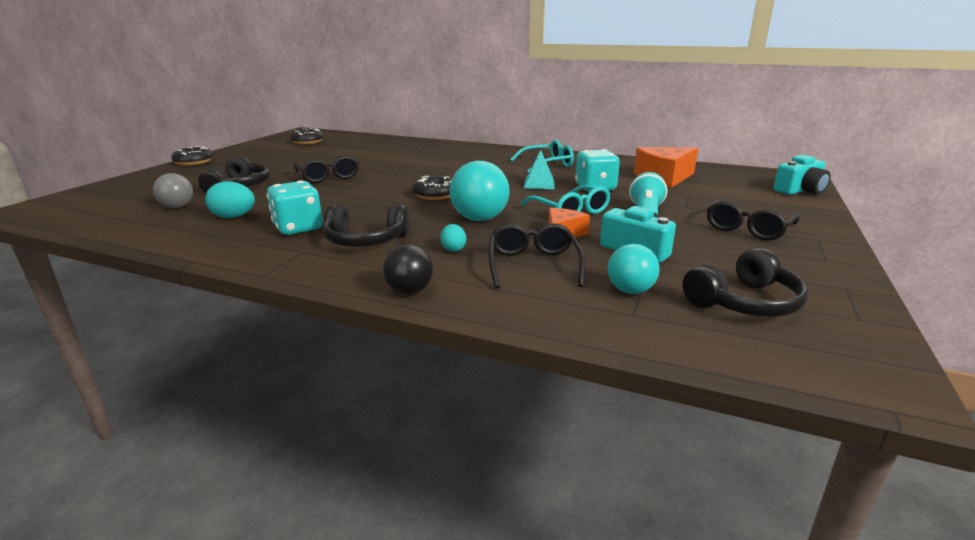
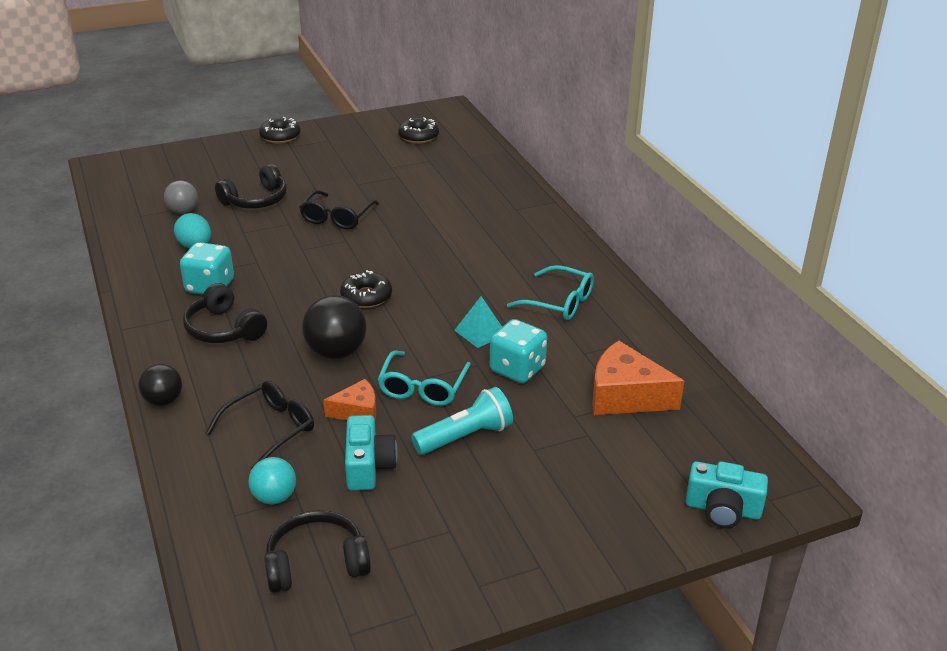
camera: 45 degrees right, 10 degrees up
turquoise egg [440,224,466,252] -> none
turquoise ball [450,161,510,221] -> black ball [302,295,367,359]
black headphones [682,248,809,317] -> black headphones turned 150 degrees clockwise [264,510,371,593]
black glasses [707,199,801,241] -> none

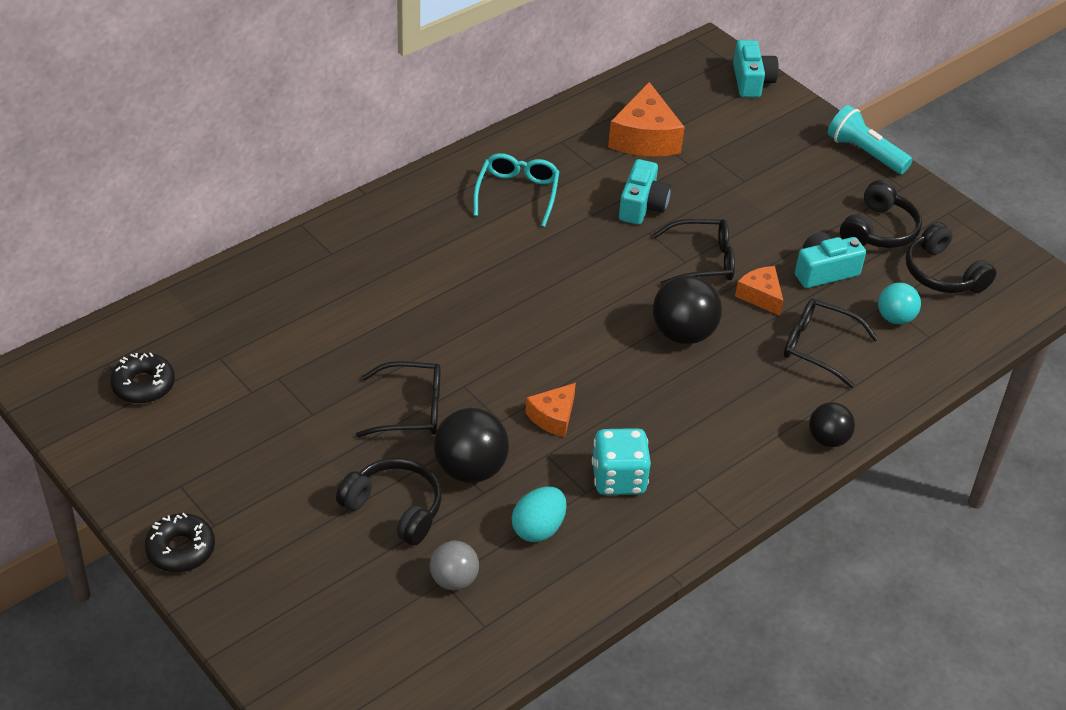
camera: 110 degrees left, 10 degrees up
black headphones [183,283,267,343] -> black headphones moved to [840,180,922,248]
black donut [340,270,392,308] -> none
turquoise glasses [377,351,471,406] -> black glasses [653,219,735,286]
turquoise flashlight [411,387,513,455] -> turquoise flashlight moved to [828,105,912,174]
turquoise pyramid [454,296,502,348] -> none
turquoise dice [490,319,547,383] -> turquoise camera [619,159,671,225]
none -> black ball [434,408,509,483]
none -> orange cheese [526,383,576,437]

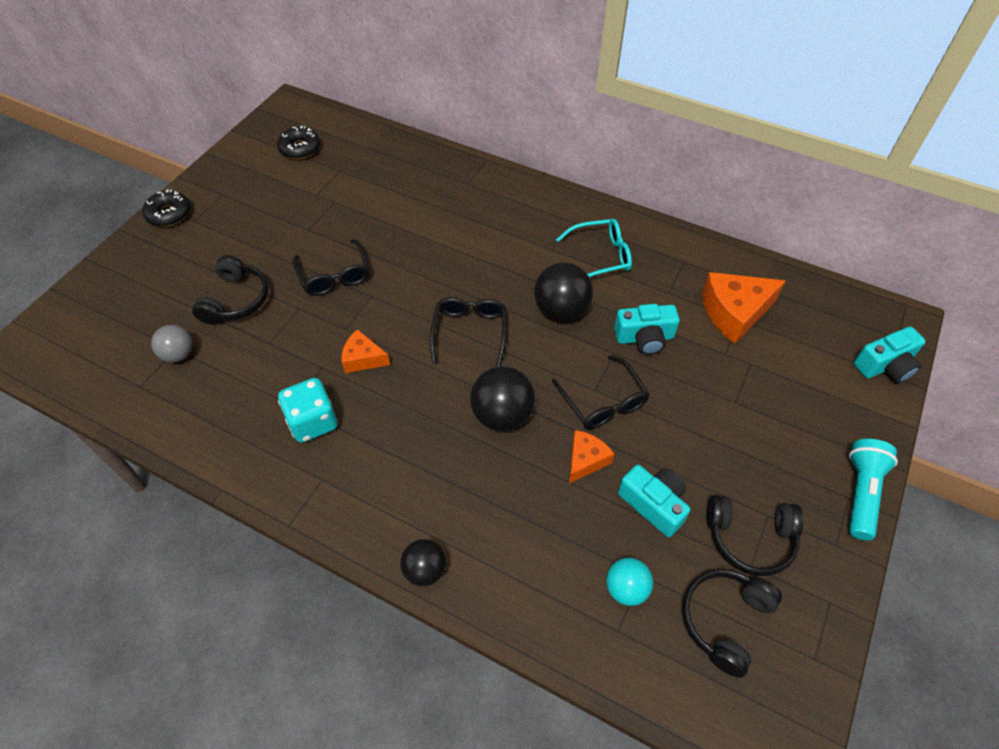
camera: 70 degrees right, 10 degrees up
black ball [434,408,509,483] -> black ball moved to [534,262,593,322]
turquoise egg [512,487,566,542] -> none
black glasses [784,298,878,388] -> black glasses moved to [430,297,506,366]

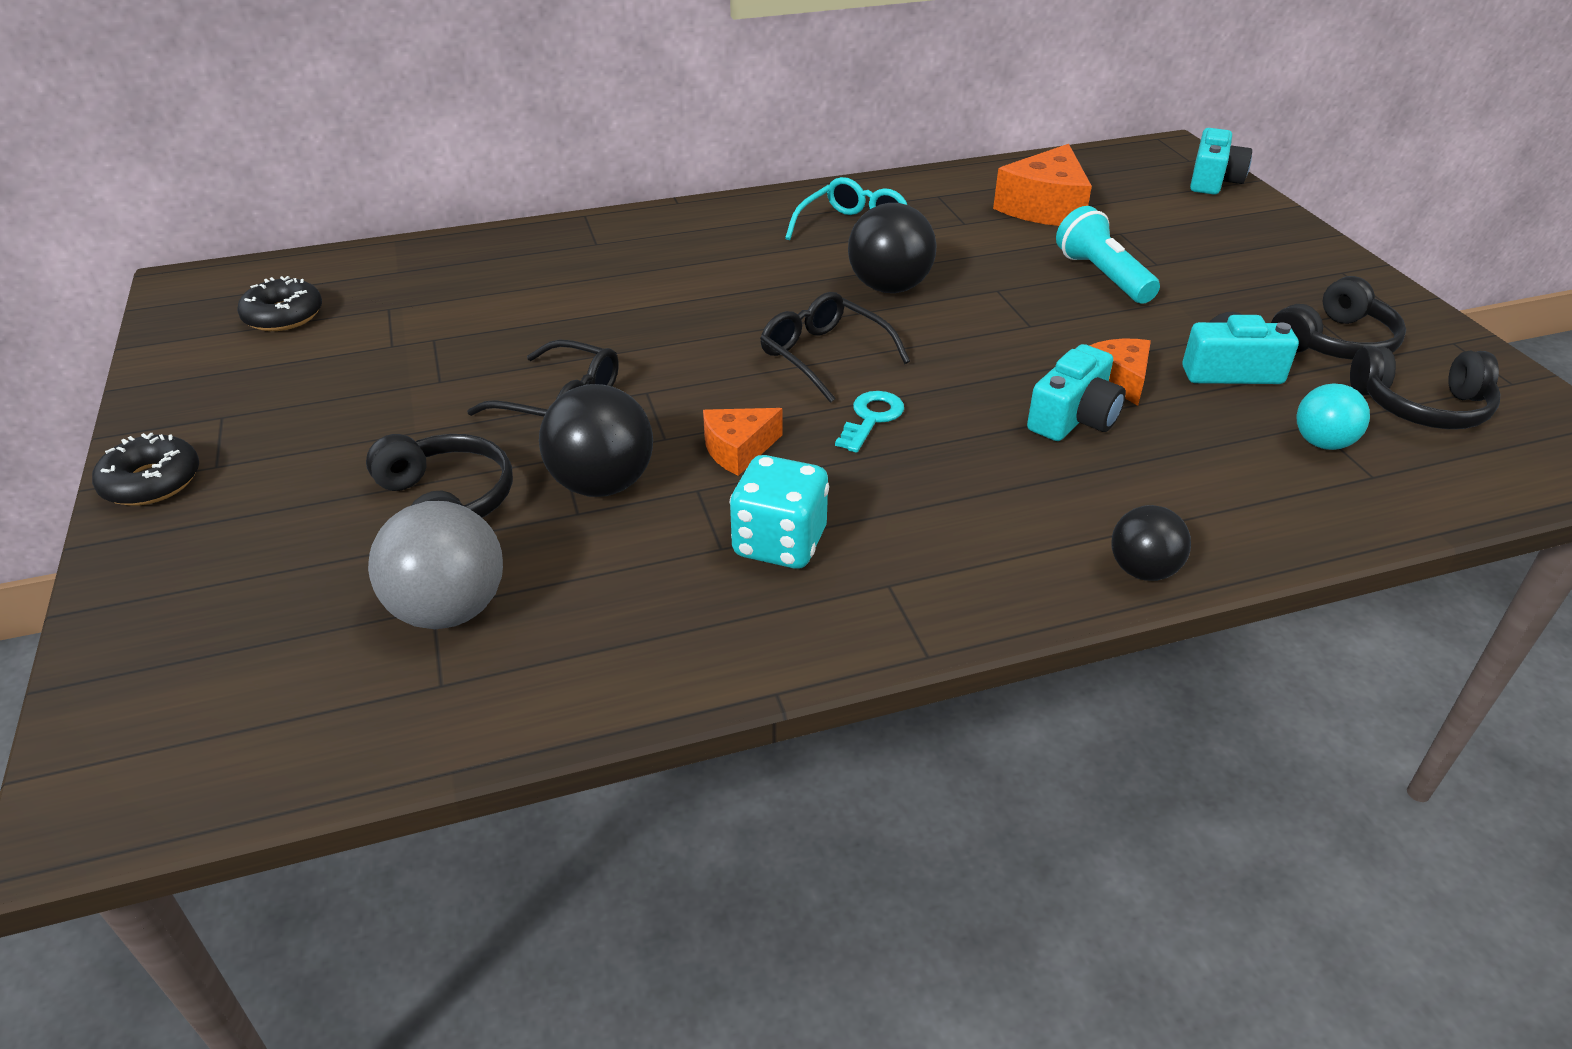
camera: 45 degrees left, 15 degrees down
grey ball [151,325,193,363] -> grey ball [368,501,503,629], size x1.61
black ball [470,366,535,431] -> black ball moved to [539,384,653,497]
black glasses [552,355,650,429] -> none
turquoise camera [614,304,680,355] -> turquoise camera moved to [1027,344,1126,441]
black headphones [682,569,782,678] -> black headphones turned 75 degrees counterclockwise [1350,346,1500,429]
turquoise flashlight [849,439,898,540] -> turquoise flashlight moved to [1056,206,1160,304]
none -> turquoise key [835,391,904,453]

